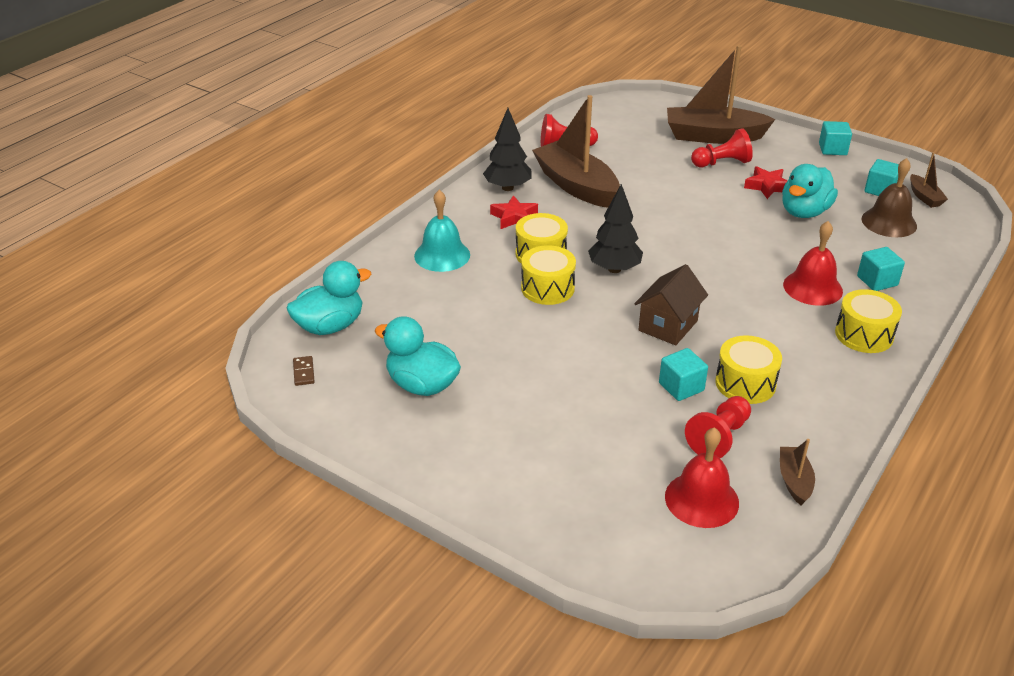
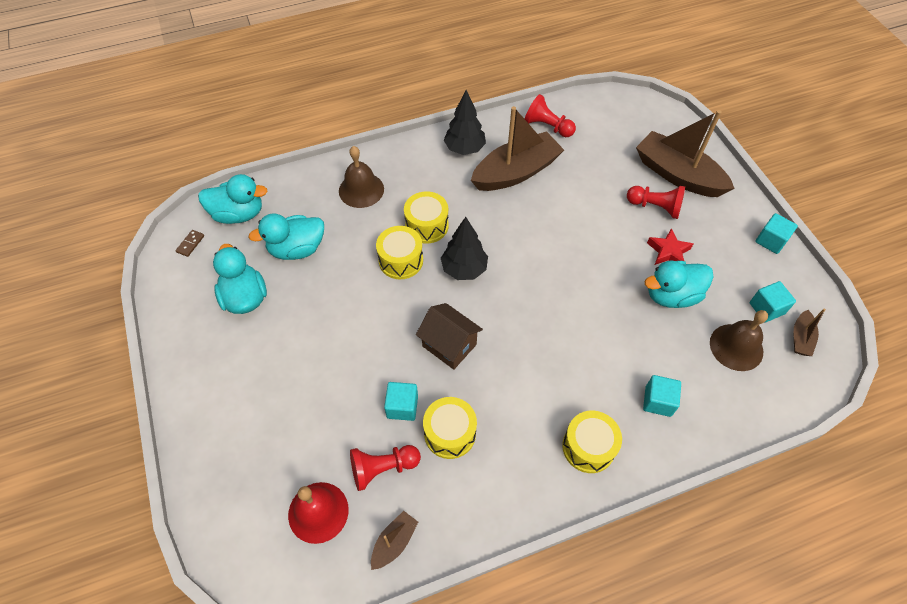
camera: 35 degrees right, 20 degrees up
turquoise bell [414,190,470,272] -> brown bell [339,146,384,208]
red star [490,195,538,229] -> none
brown boat [532,95,620,208] -> brown boat turned 60 degrees clockwise [471,106,564,191]
brown house [634,264,708,345] -> brown house turned 60 degrees clockwise [416,303,483,370]
red bell [783,221,843,306] -> none
none -> turquoise duck [248,213,324,260]

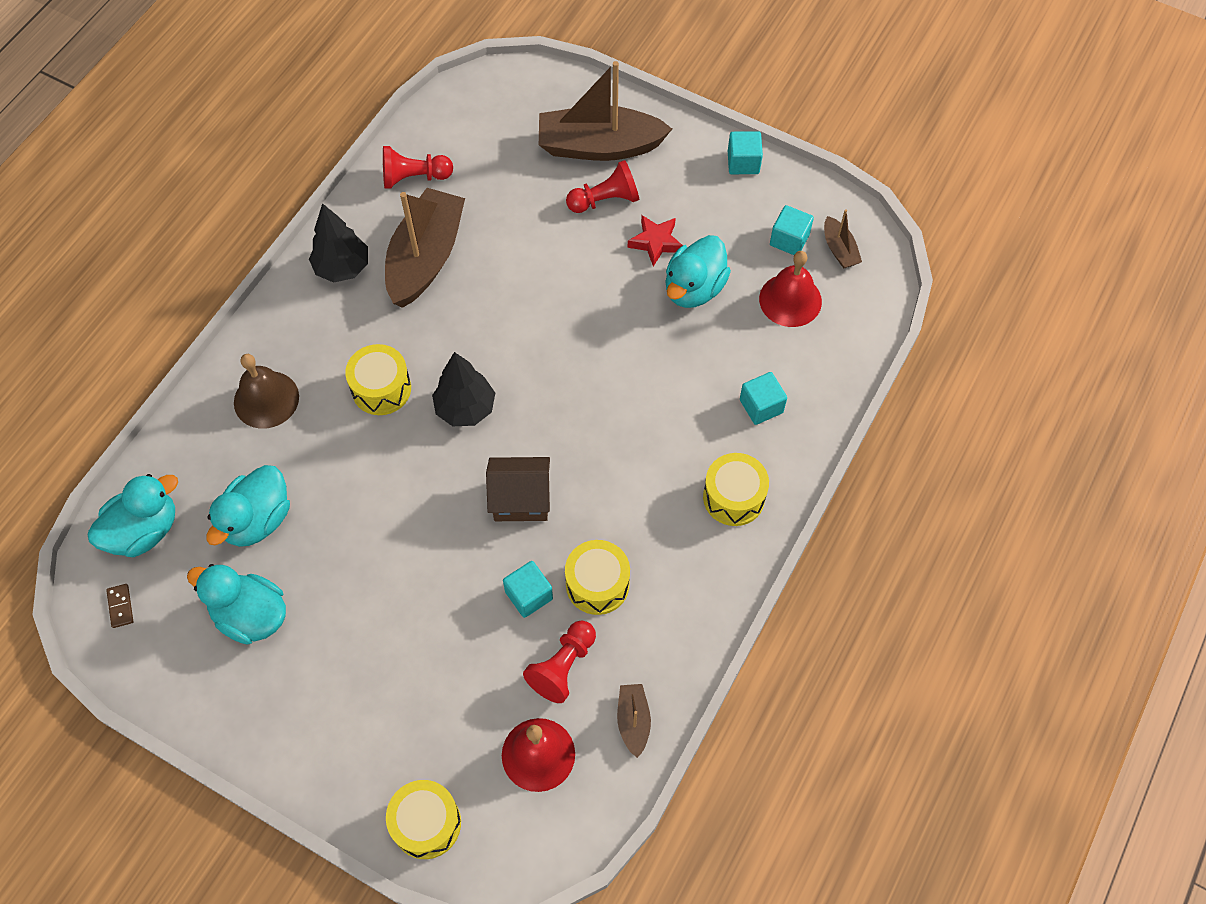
camera: 40 degrees left, 5 degrees up
yellow drum [376,226,423,279] -> yellow drum moved to [386,780,461,859]
brown bell [710,310,768,371] -> red bell [759,251,822,327]

